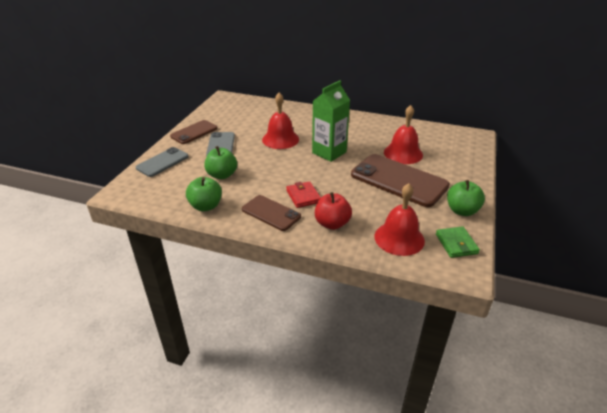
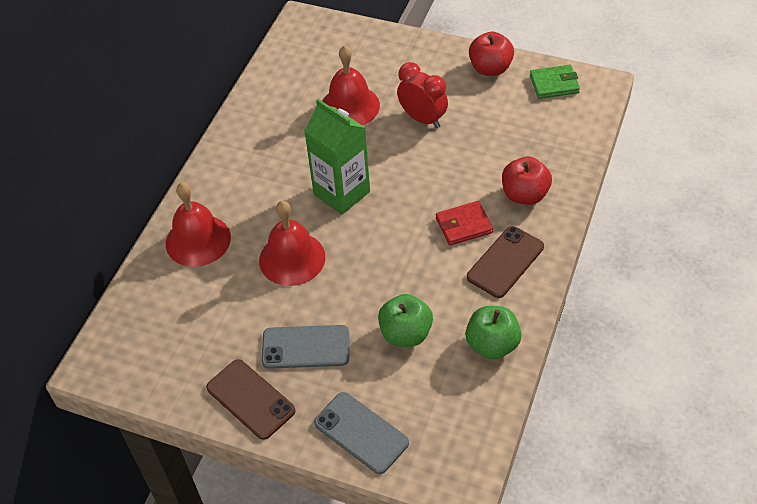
camera: 85 degrees left, 15 degrees up
brown phone [351,154,450,207] -> red clock [397,62,448,128]
red bell [374,183,425,256] -> red bell moved to [166,182,231,267]
green apple [447,180,485,216] -> red apple [469,31,514,76]

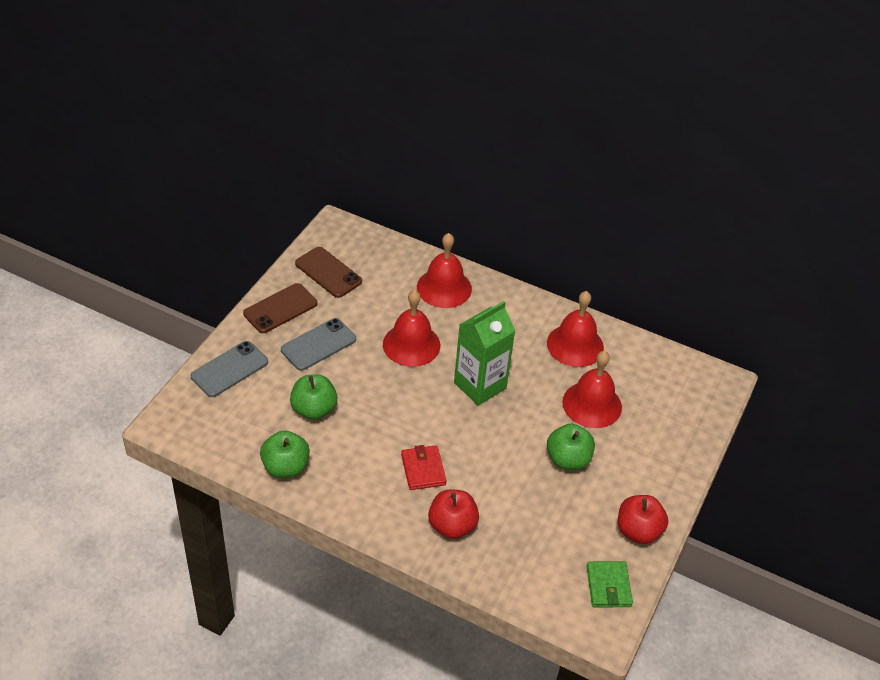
camera: 90 degrees right, 5 degrees down
grey phone [261,325,349,369] -> grey phone turned 45 degrees clockwise [281,318,356,371]
red clock [397,62,448,128] -> green apple [547,424,595,470]
brown phone [467,226,544,298] -> brown phone moved to [295,247,362,298]
none -> red bell [547,291,604,367]

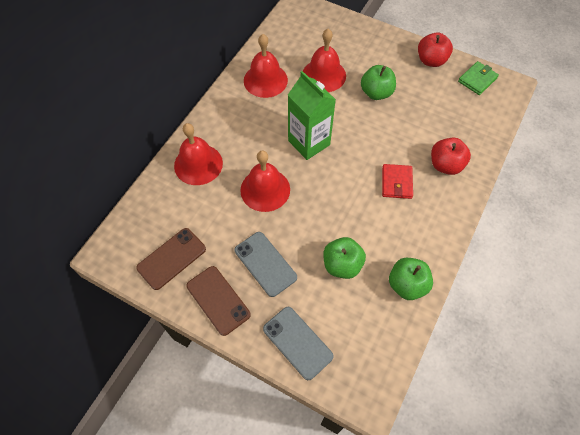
camera: 85 degrees left, 15 degrees up
red wallet [401,445,447,490] -> red wallet turned 75 degrees counterclockwise [382,164,413,199]
green wallet [587,561,633,607] -> green wallet turned 45 degrees counterclockwise [458,61,499,95]

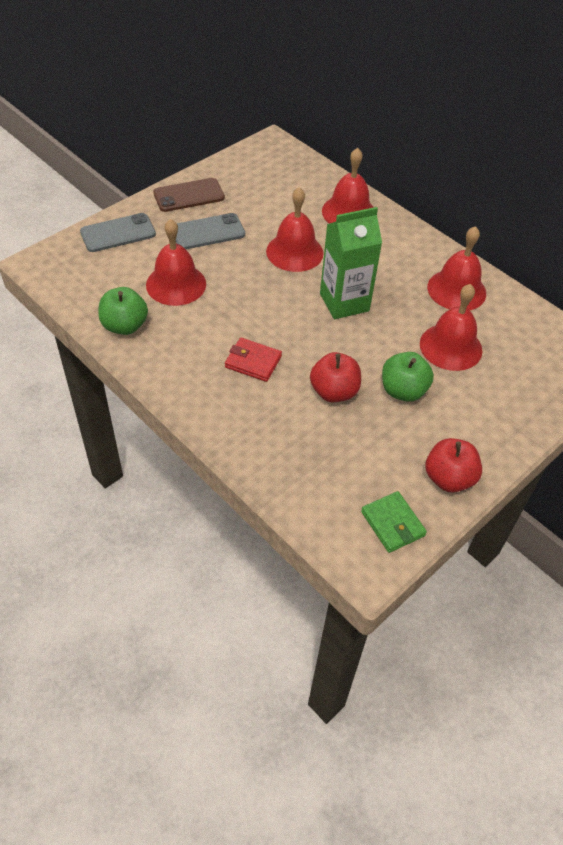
camera: 105 degrees right, 10 degrees down
brown phone [136,228,206,290] -> none
green apple [323,237,366,279] -> red bell [146,219,206,306]
red apple [431,137,471,175] -> red apple moved to [310,352,361,402]

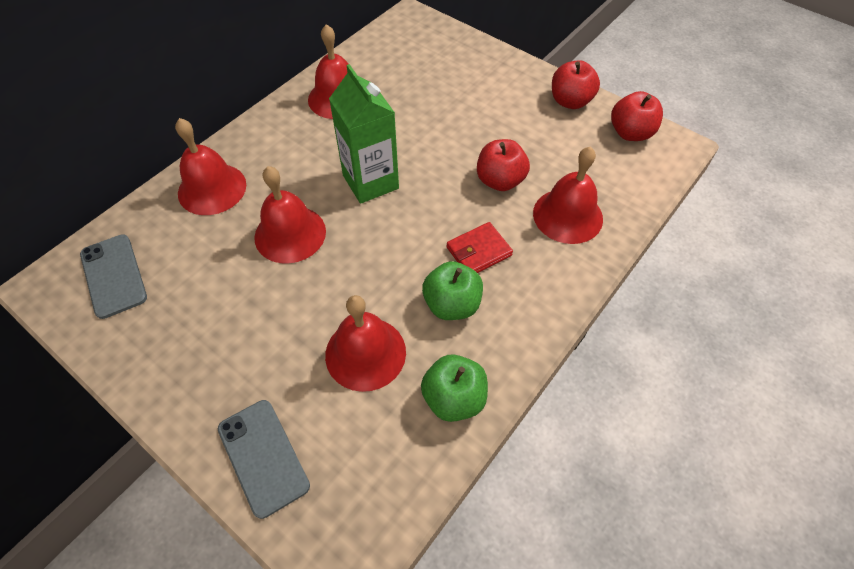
camera: 95 degrees left, 5 degrees up
brown phone [153,178,225,212] -> none
grey phone [176,213,245,249] -> grey phone moved to [80,234,147,319]
red wallet [225,338,282,382] -> red wallet turned 45 degrees clockwise [446,222,513,273]
green wallet [361,491,427,553] -> red apple [611,91,663,141]
green apple [382,352,434,402] -> green apple moved to [422,261,483,320]
red bell [420,284,483,371] -> red bell moved to [533,147,603,244]

